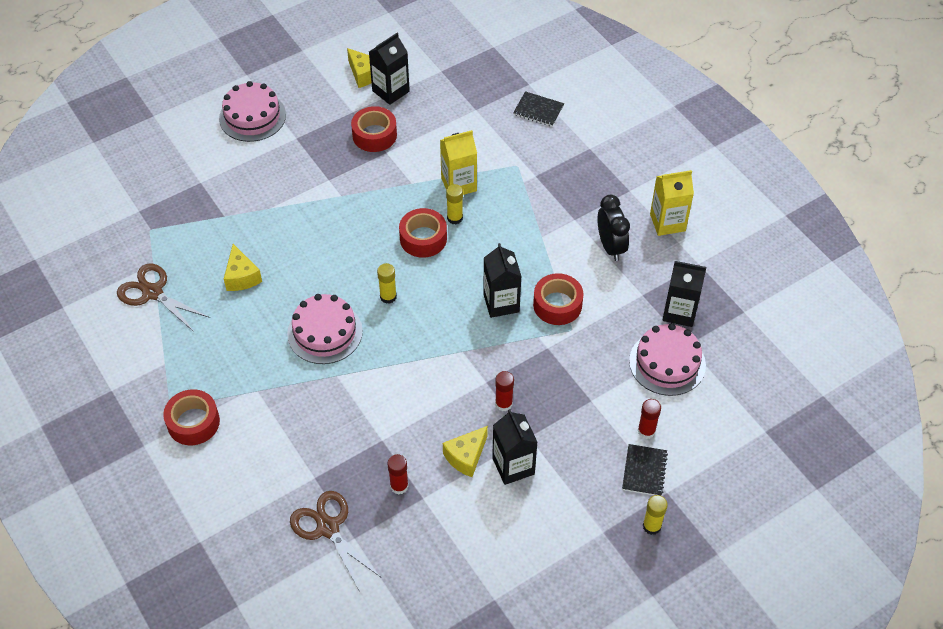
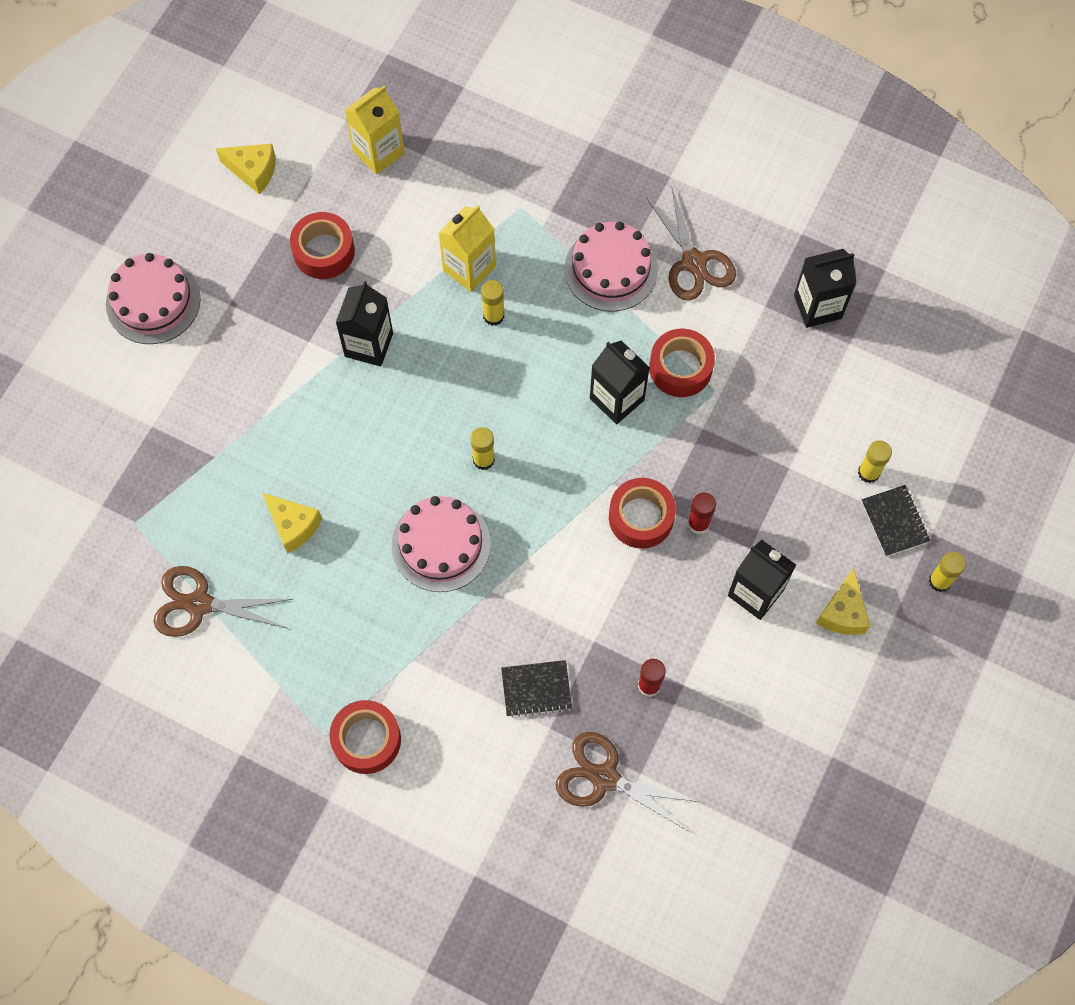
camera: 30 degrees left, 15 degrees up
black carton [369,33,410,105] -> black carton moved to [336,281,393,366]
red tape [399,208,447,258] -> red tape moved to [609,478,676,549]
yellow cheese [443,426,488,477] -> yellow cheese moved to [816,568,870,635]
black notebook [513,91,564,127] -> black notebook moved to [501,660,572,718]
black clock [597,195,630,261] -> brown scissors [646,188,736,301]
pink cake [629,323,706,396] -> pink cake moved to [565,222,658,312]
red glue stick [638,399,661,439] -> yellow glue stick [858,440,892,483]
yellow carton [650,170,694,236] -> yellow carton moved to [345,86,405,175]

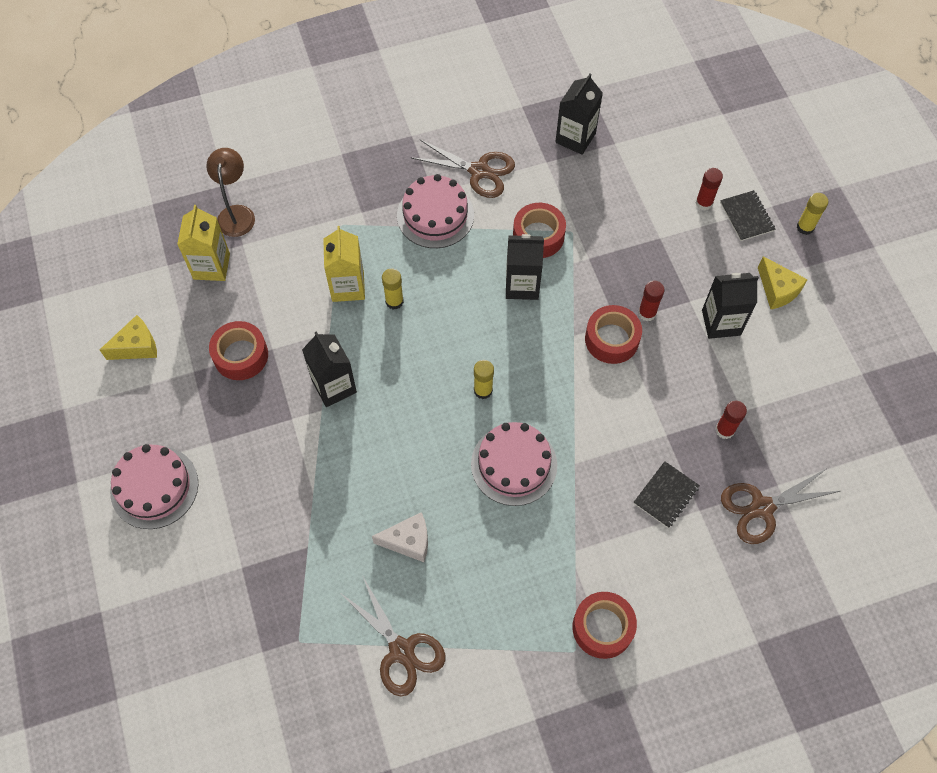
camera: 45 degrees left, 5 degrees down
brown scissors [153,566,292,637] -> brown scissors turned 90 degrees counterclockwise [340,575,445,697]
yellow cheese [262,493,322,554] -> white cheese [372,512,428,562]
yellow glue stick [858,440,892,483] -> red glue stick [696,168,723,210]
black notebook [861,485,930,556] -> black notebook turned 45 degrees clockwise [720,190,775,241]
none -> brown lamp [206,148,255,237]

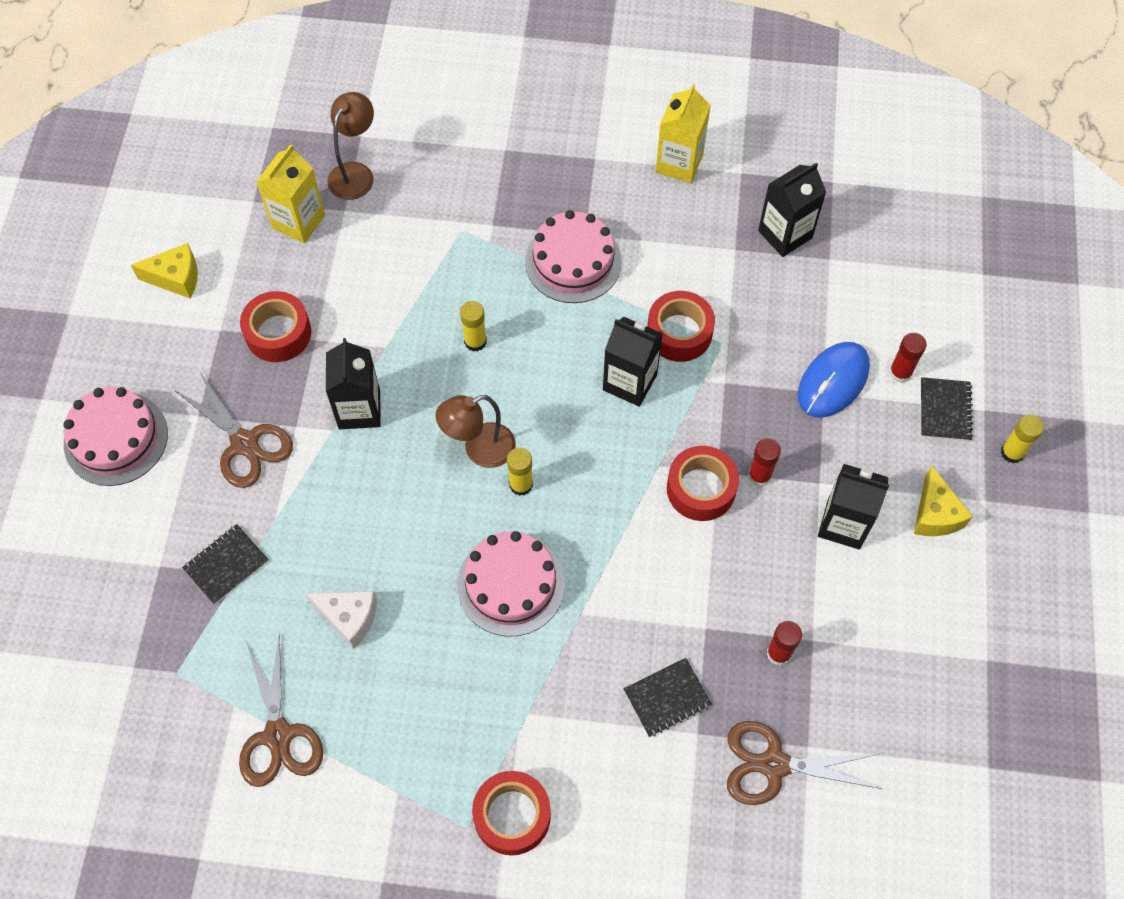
camera: 25 degrees right, 0 degrees up
yellow carton [323,226,365,302] -> yellow carton moved to [655,84,711,183]
brown scissors [410,139,515,198] -> brown scissors moved to [176,372,293,488]
none -> black notebook [182,524,269,605]
none -> brown lamp [435,395,516,468]
none -> blue mouse [798,342,870,418]

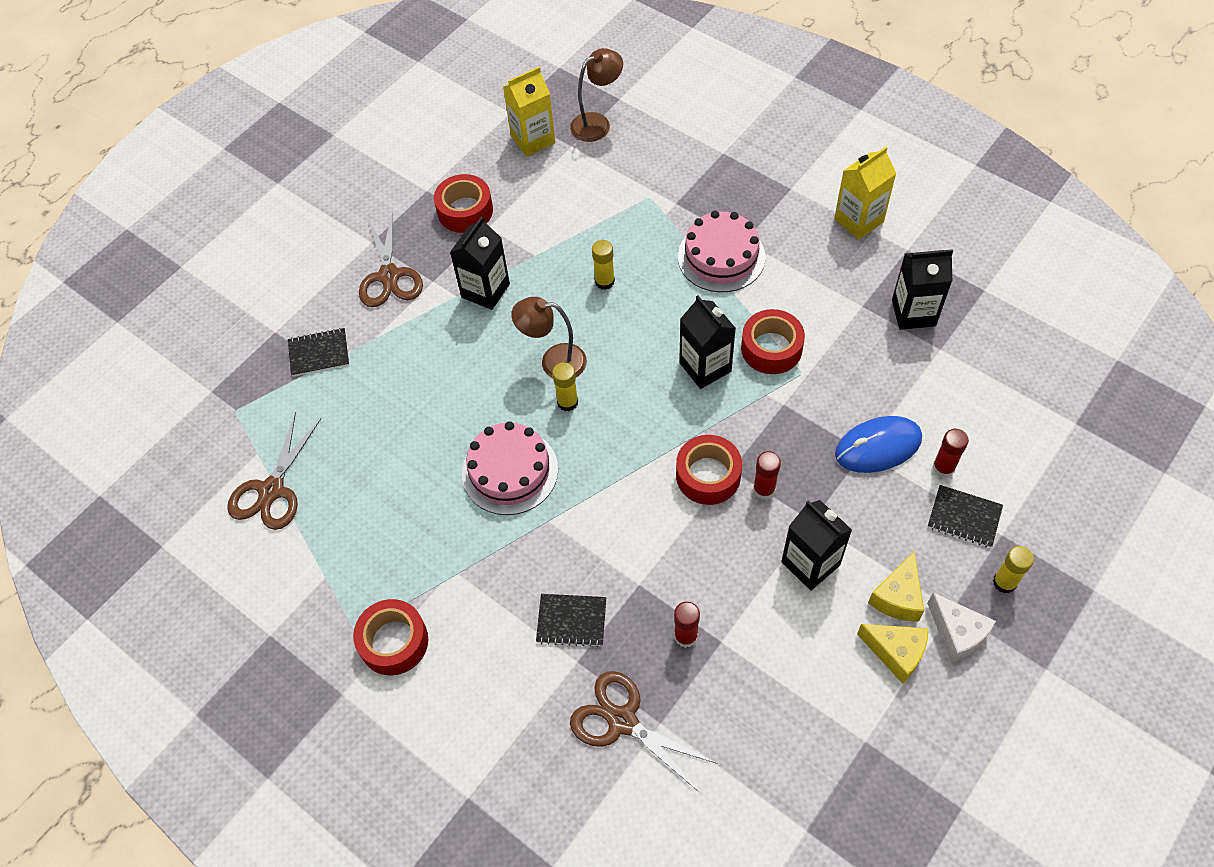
camera: 35 degrees right, 5 degrees down
pink cake [63,387,168,486] -> none
yellow cheese [131,243,198,299] -> yellow cheese moved to [857,624,928,684]
white cheese [306,591,377,649] -> white cheese moved to [927,593,996,663]
black notebook [921,377,973,441] -> black notebook turned 75 degrees clockwise [928,485,1003,548]

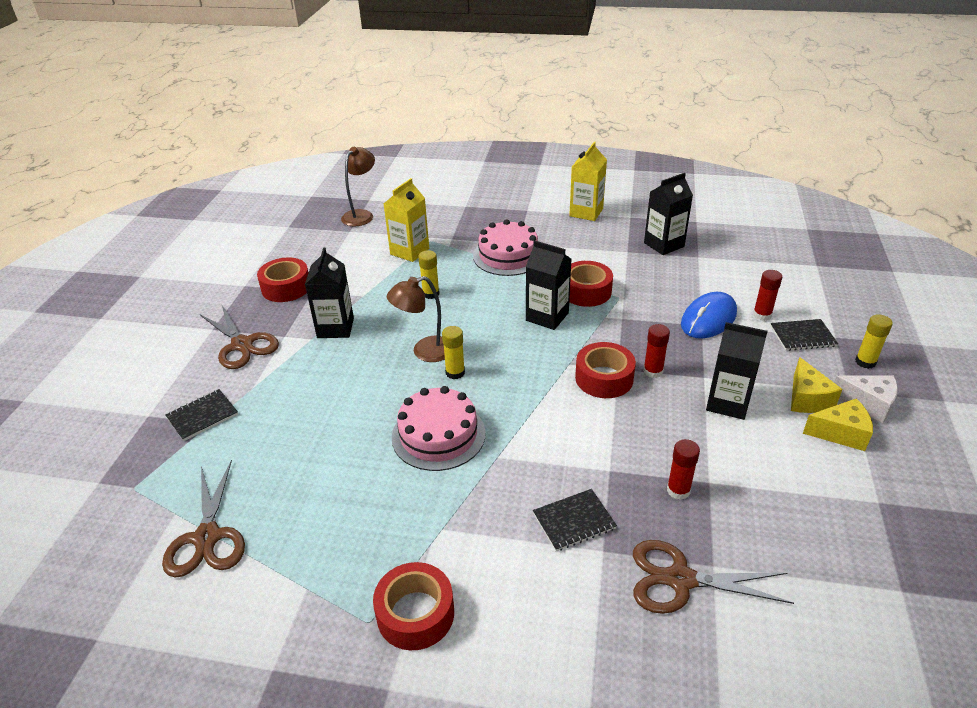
camera: 30 degrees left, 20 degrees down
yellow carton [503,67,555,156] -> yellow carton moved to [384,178,429,262]

